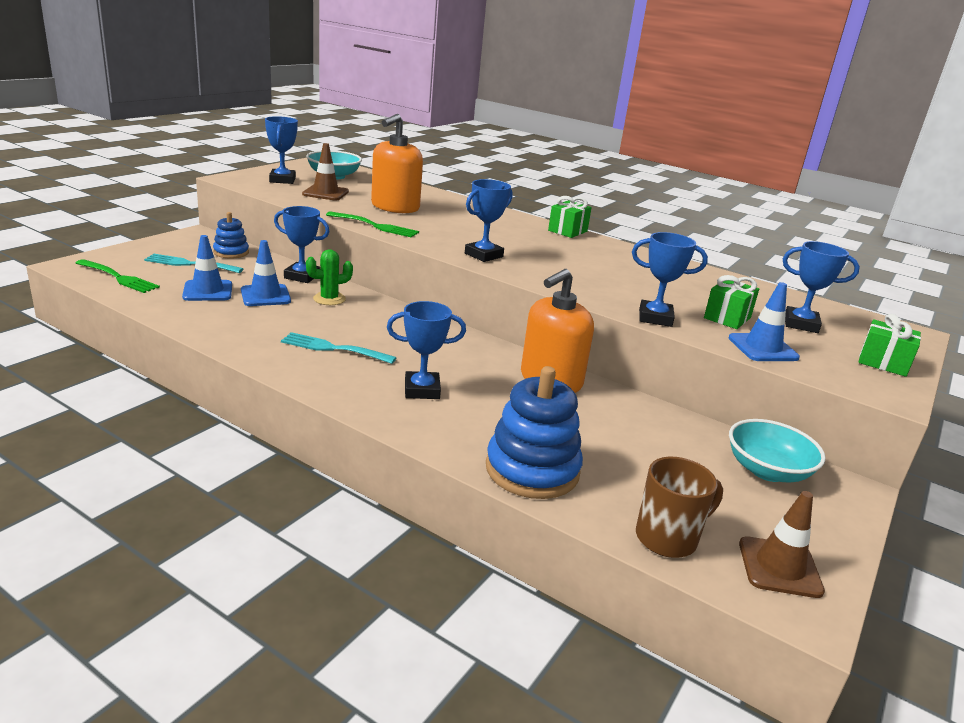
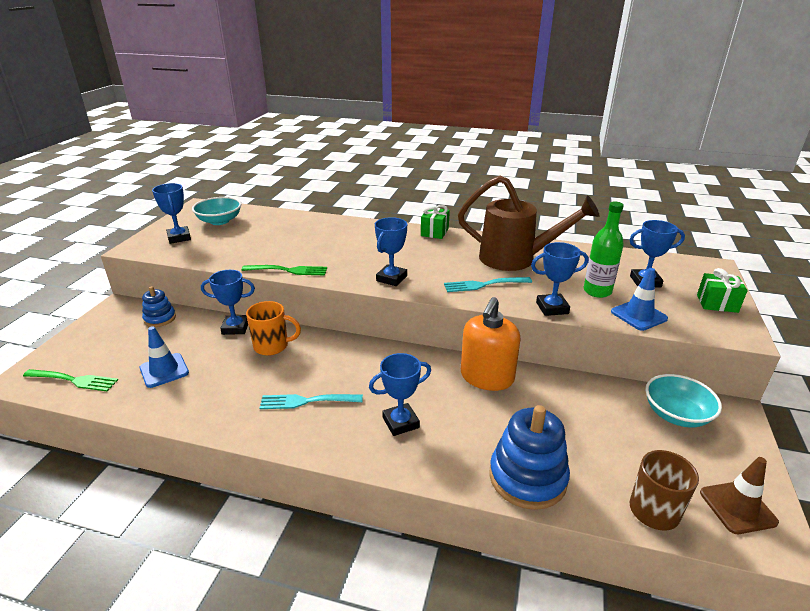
camera: 15 degrees left, 5 degrees up
turquoise fork [144,254,243,273] -> turquoise fork moved to [444,277,532,292]
blue traffic cone [241,240,291,306] -> none
brown traffic cone [302,143,349,200] -> none
green cactus [306,249,353,305] -> orange mug [246,301,301,356]
orange soap dispenser [371,114,423,213] -> none
green gift [704,275,759,329] -> green bottle [584,202,624,298]
none -> brown watering can [458,176,599,271]

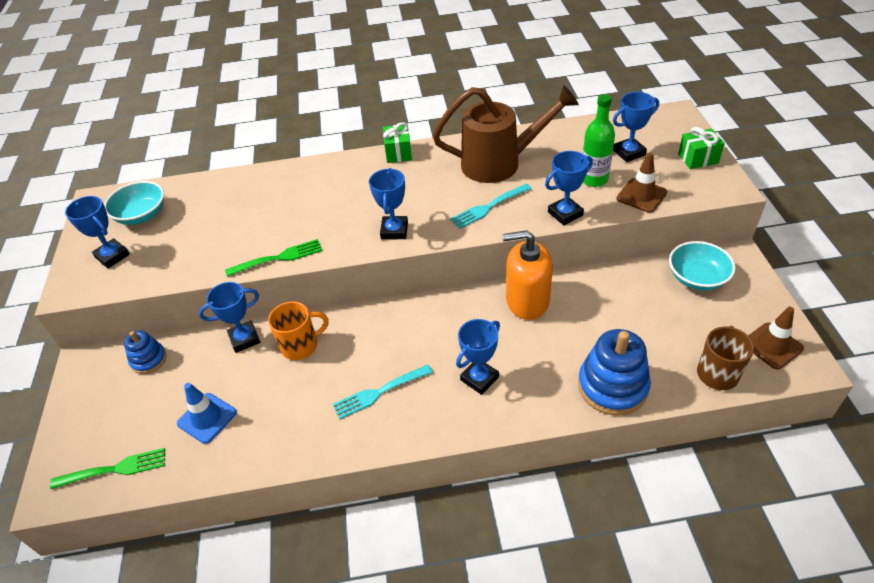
camera: 20 degrees left, 15 degrees up
orange soap dispenser [461,297,521,391] -> orange soap dispenser turned 90 degrees clockwise [503,230,553,320]
blue traffic cone [611,268,668,331] -> brown traffic cone [616,152,667,213]

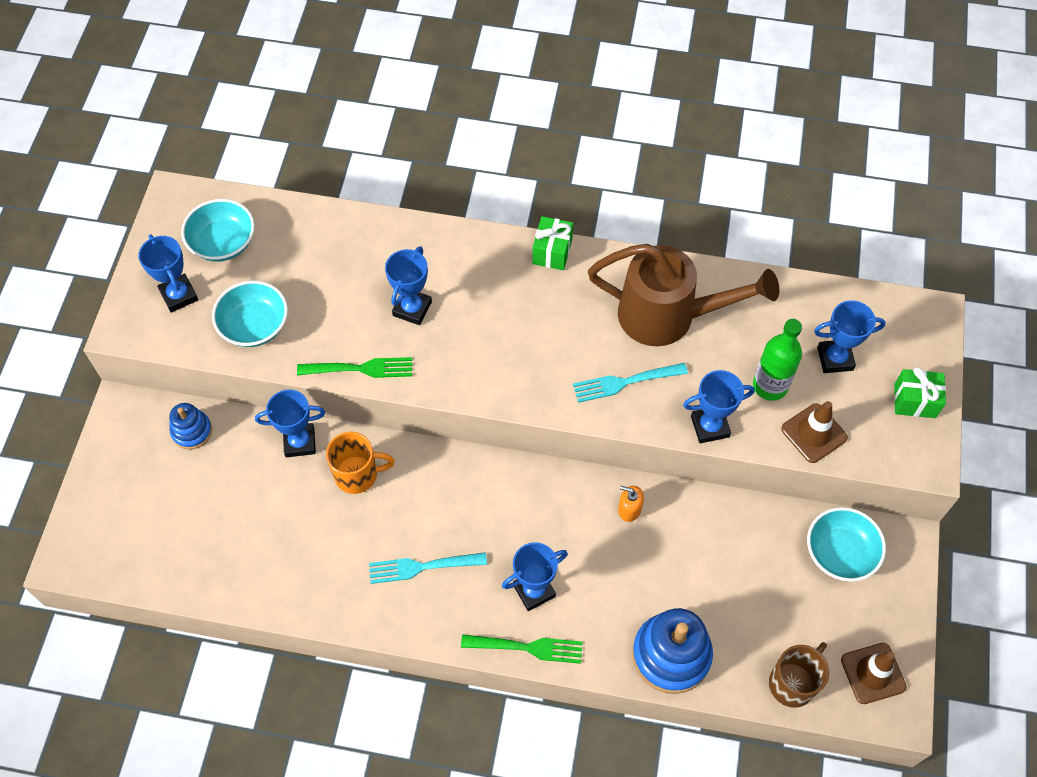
camera: 15 degrees right, 15 degrees up
green fork [50,448,165,489] -> green fork moved to [461,634,583,664]
blue traffic cone [177,383,237,444] -> none
blue trophy [369,168,408,240] -> blue trophy moved to [385,246,432,325]
orange soap dispenser [503,230,553,320] -> orange soap dispenser [618,486,644,522], size x0.44
none -> turquoise bowl [212,281,288,347]

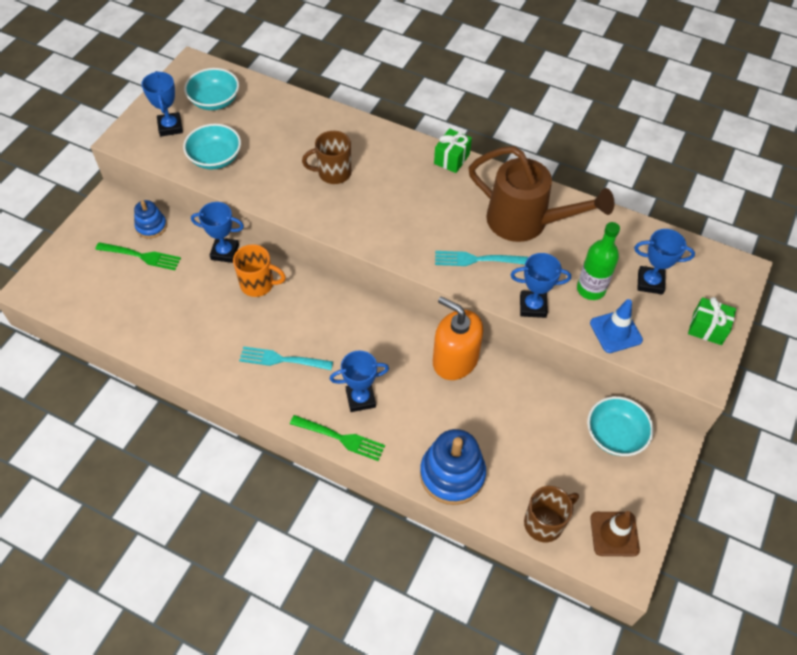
camera: 15 degrees right, 5 degrees down
green fork [297,357,412,378] -> green fork moved to [95,242,181,270]
blue trophy [385,246,432,325] -> brown mug [302,131,351,184]
orange soap dispenser [618,486,644,522] -> orange soap dispenser [433,296,483,380], size x2.29
brown traffic cone [781,401,848,463] -> blue traffic cone [590,299,643,353]

